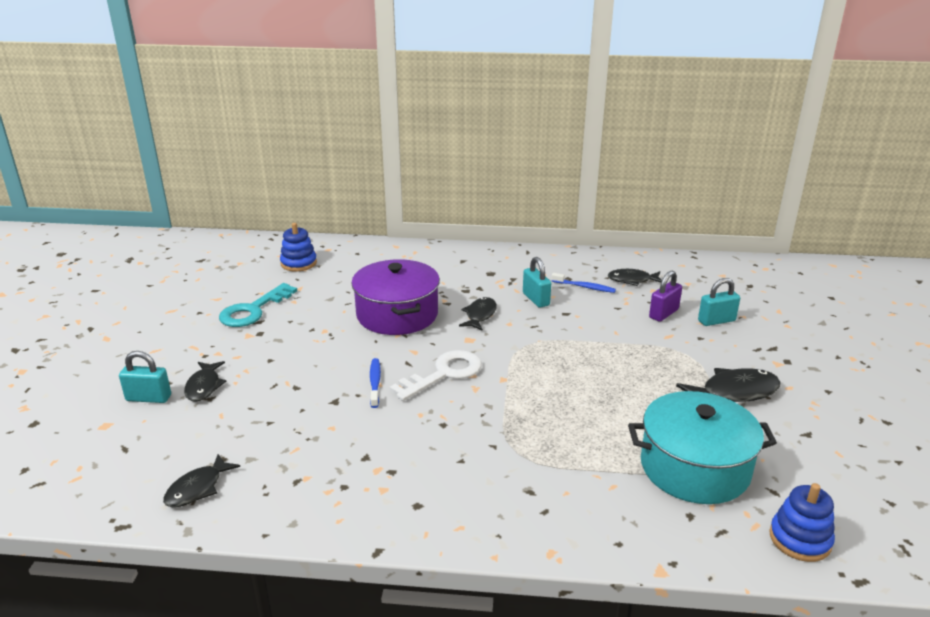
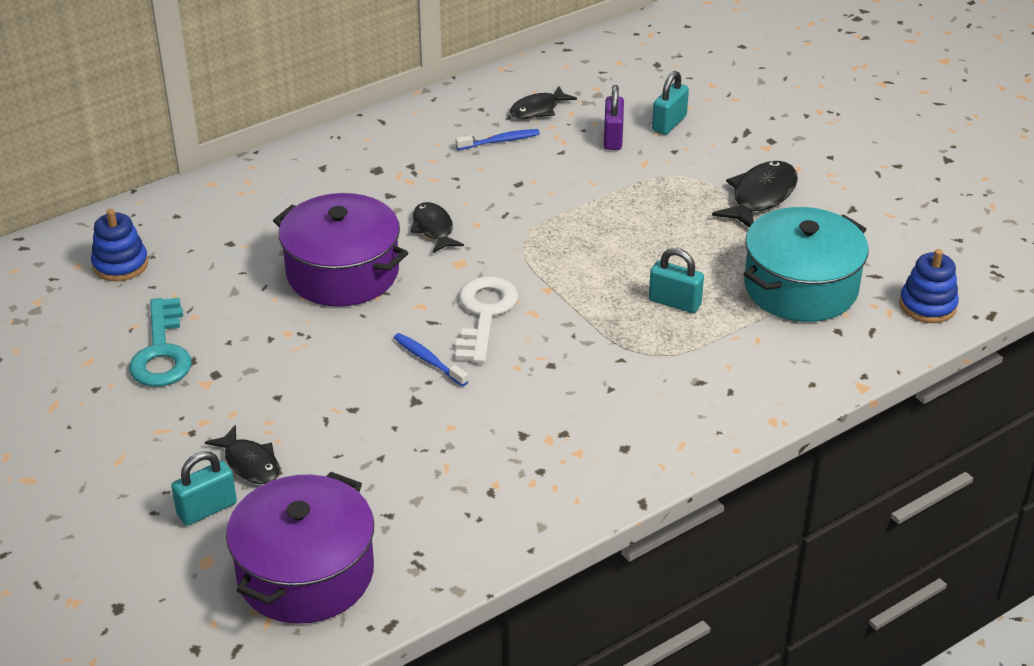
camera: 40 degrees left, 10 degrees up
black fish [163,454,240,507] -> none
turquoise padlock [523,257,551,308] -> turquoise padlock moved to [649,248,704,313]
none -> purple pot [226,472,374,624]

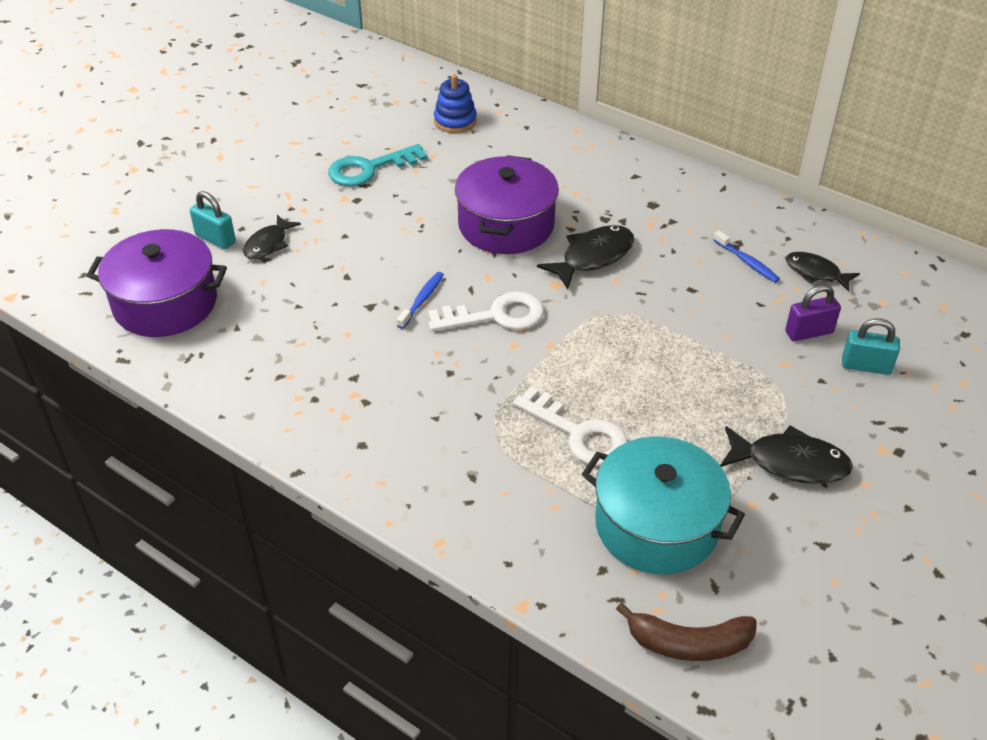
camera: 70 degrees right, 5 degrees up
black fish [410,202,464,253] -> black fish [537,225,634,289], size x1.51
turquoise padlock [649,248,704,313] -> white key [513,387,628,466]
blue stacking toy [899,249,959,323] -> brown banana [616,603,757,661]

